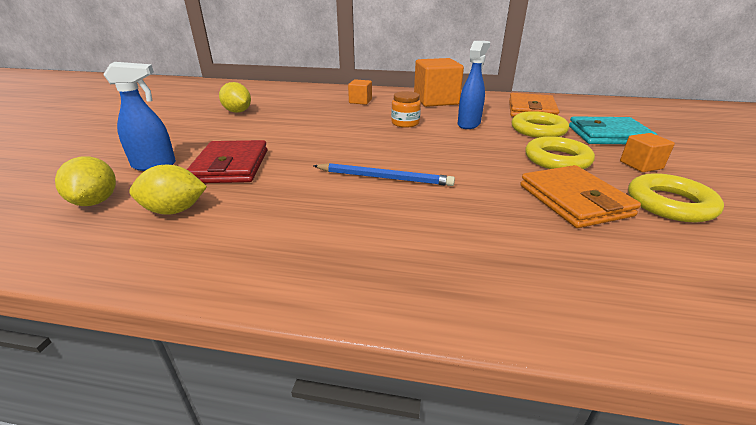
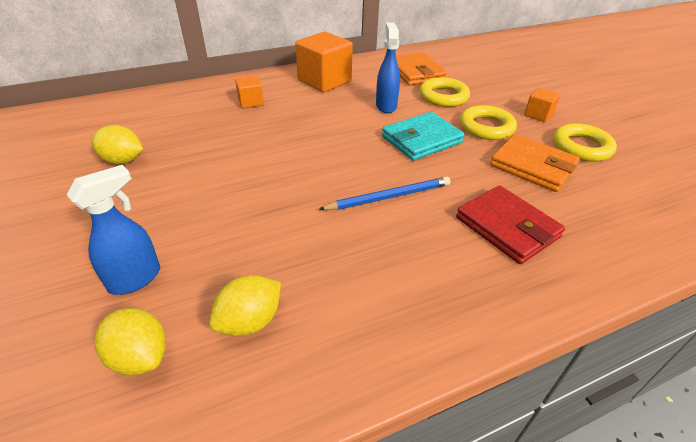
camera: 35 degrees left, 10 degrees up
red wallet [187,140,267,183] -> red wallet moved to [456,185,565,264]
orange jar [391,91,421,128] -> none
turquoise wallet [569,116,657,144] -> turquoise wallet moved to [382,112,465,161]

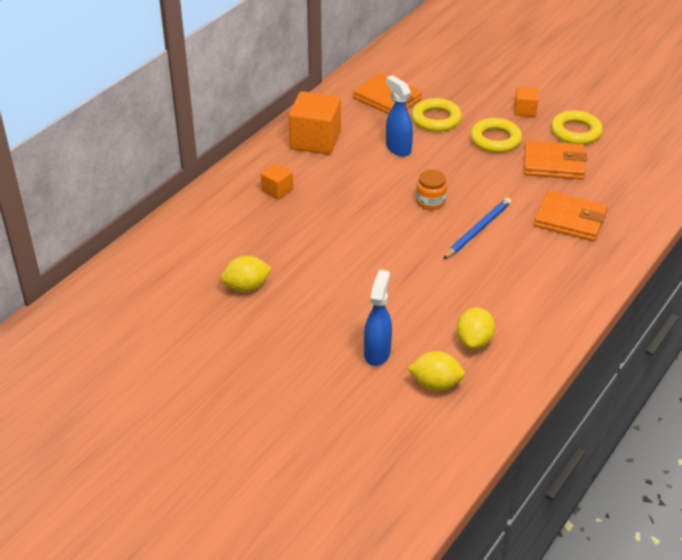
camera: 30 degrees left, 0 degrees up
turquoise wallet [382,112,465,161] -> none
red wallet [456,185,565,264] -> orange wallet [534,190,608,241]
none -> orange jar [416,170,447,210]

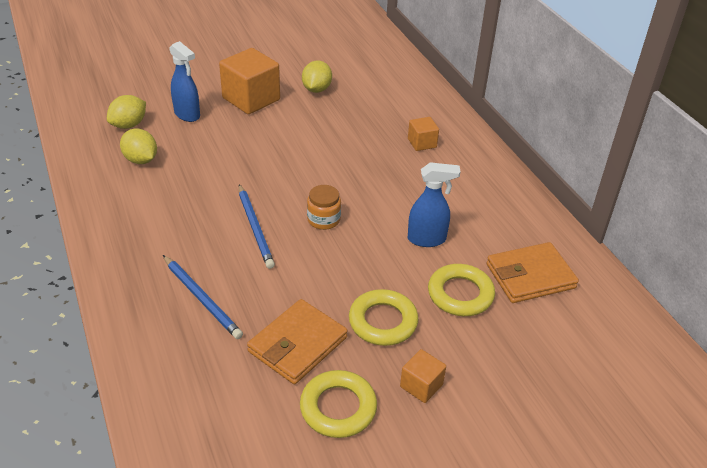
camera: 120 degrees right, 0 degrees up
orange cube [289,91,341,155] -> orange cube moved to [219,48,280,114]
orange wallet [534,190,608,241] -> blue pencil [163,255,243,339]

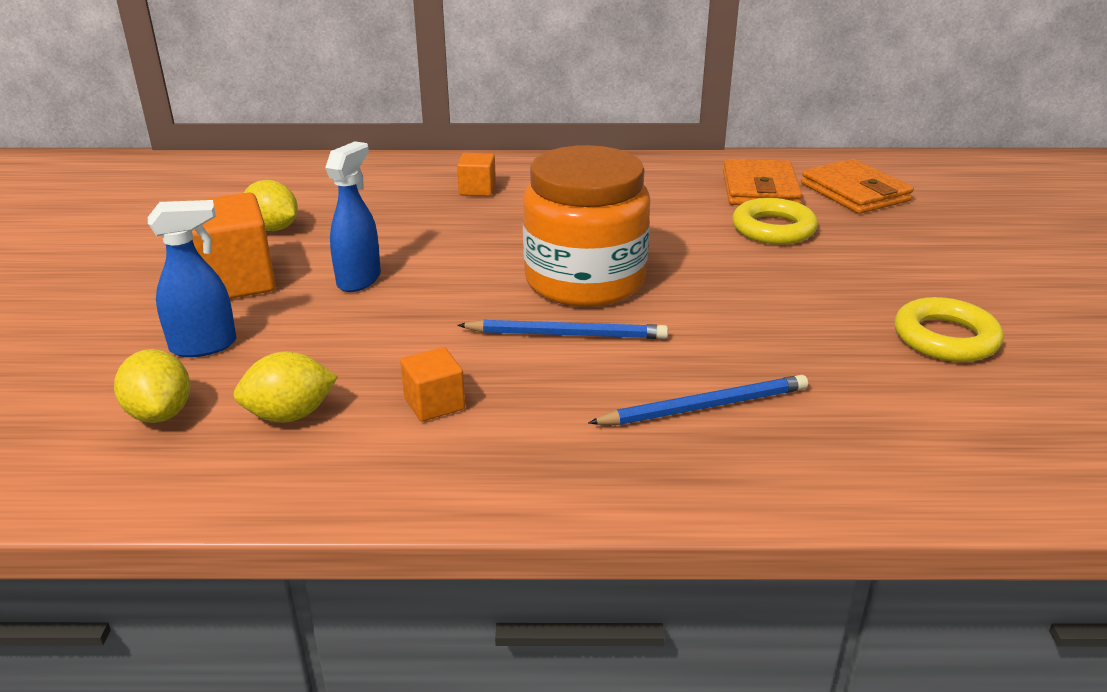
camera: 65 degrees left, 10 degrees down
orange wallet [247,299,347,384] -> orange wallet moved to [801,159,914,214]
orange jar [307,185,341,230] -> orange jar [523,145,650,307], size x2.40
yellow ring [349,289,418,346] -> none
orange cube [400,349,446,403] -> orange cube moved to [400,347,465,421]
blue spray bottle [408,162,461,247] -> blue spray bottle moved to [325,141,381,292]

